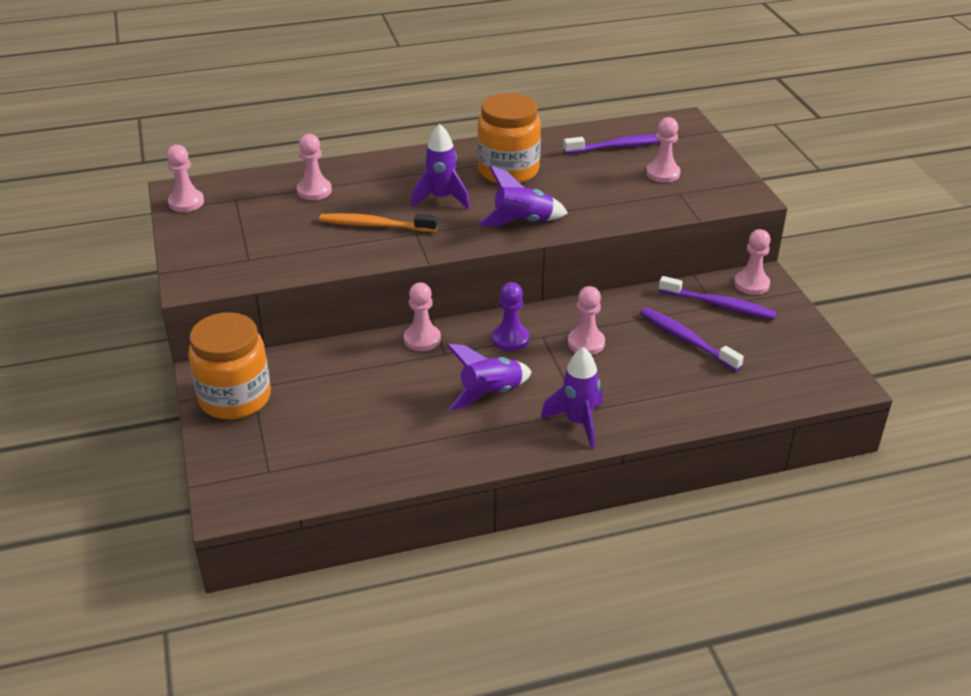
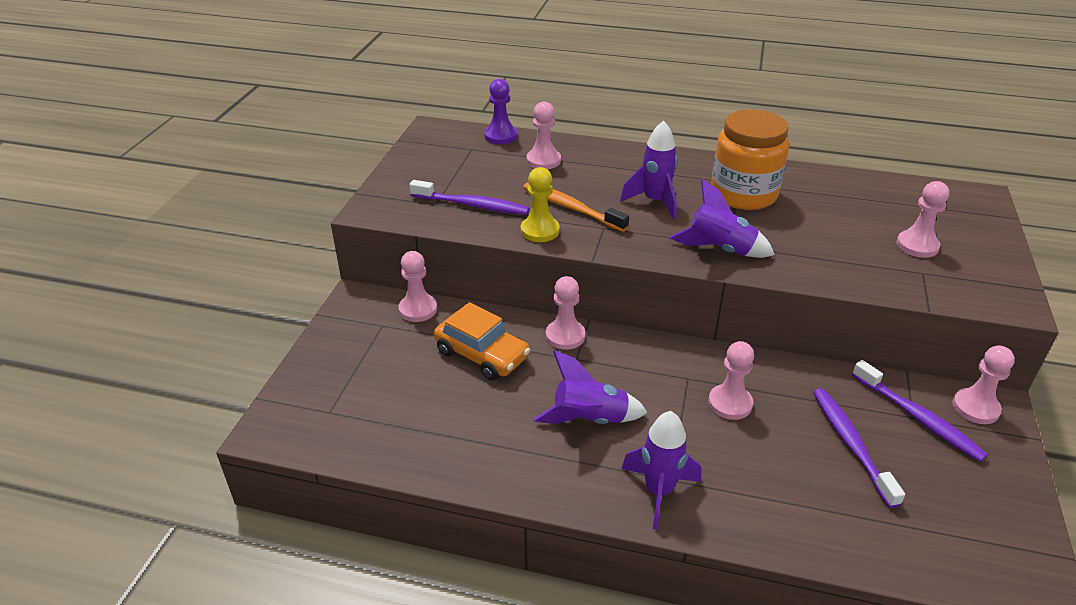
camera: 30 degrees right, 0 degrees up
pink pawn [167,145,204,212] -> pink pawn moved to [398,251,437,322]
orange jar [188,312,271,420] -> none
purple pawn [492,282,529,351] -> purple pawn moved to [484,79,517,144]
purple toothbrush [563,135,661,154] -> purple toothbrush moved to [409,180,530,215]
none -> orange car [434,302,530,380]
none -> yellow pawn [521,167,560,242]

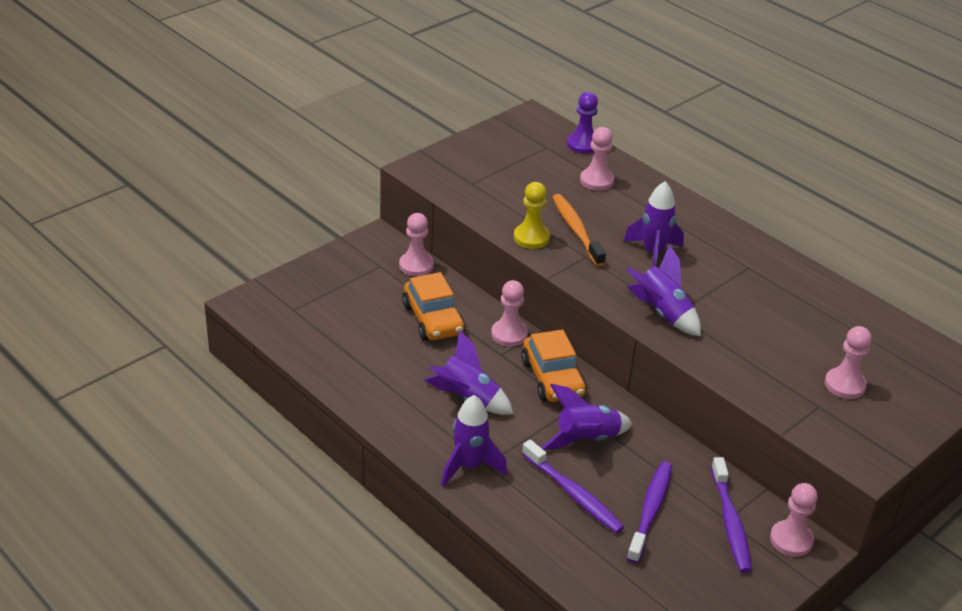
camera: 30 degrees right, 0 degrees up
purple toothbrush [409,180,530,215] -> purple toothbrush moved to [522,440,624,533]
pink pawn [708,341,754,420] -> purple rocket [541,384,632,450]
orange jar [711,109,789,210] -> none
none -> orange car [521,329,586,402]

